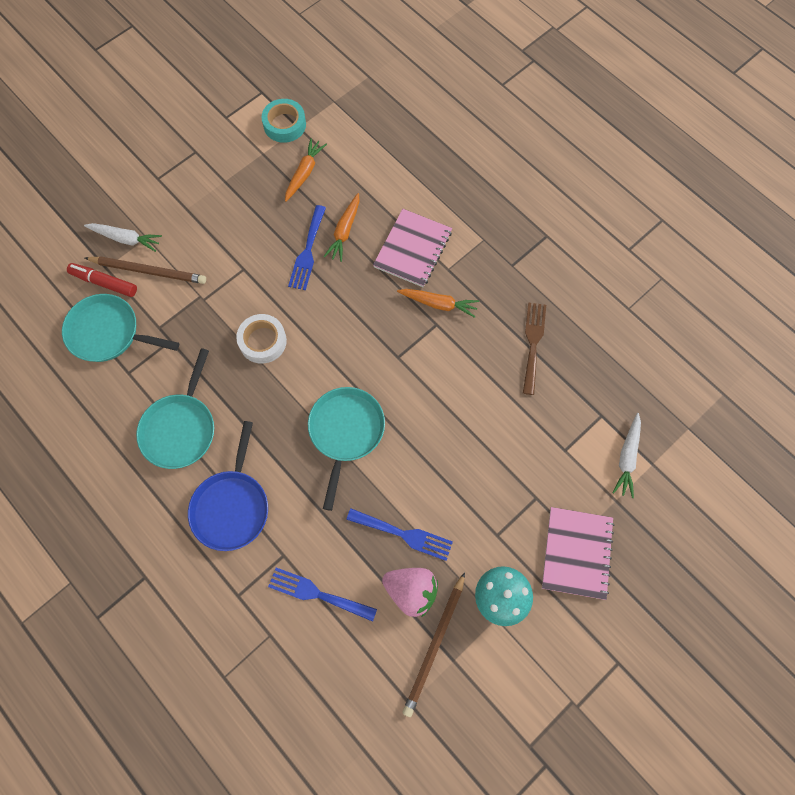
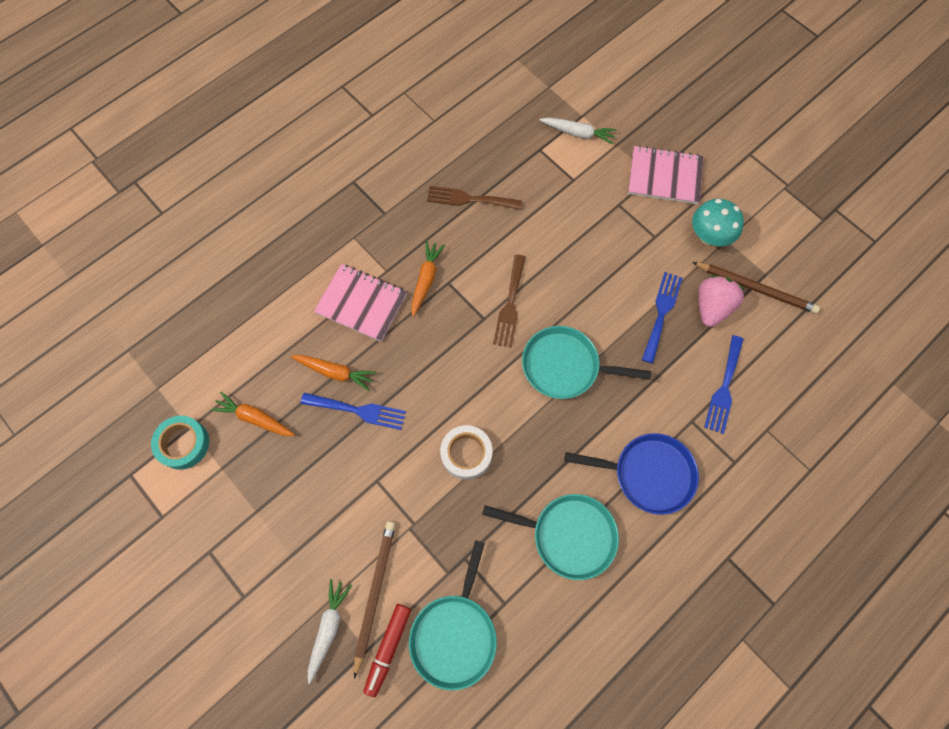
camera: 90 degrees left, 0 degrees up
none -> brown fork [493,254,526,348]

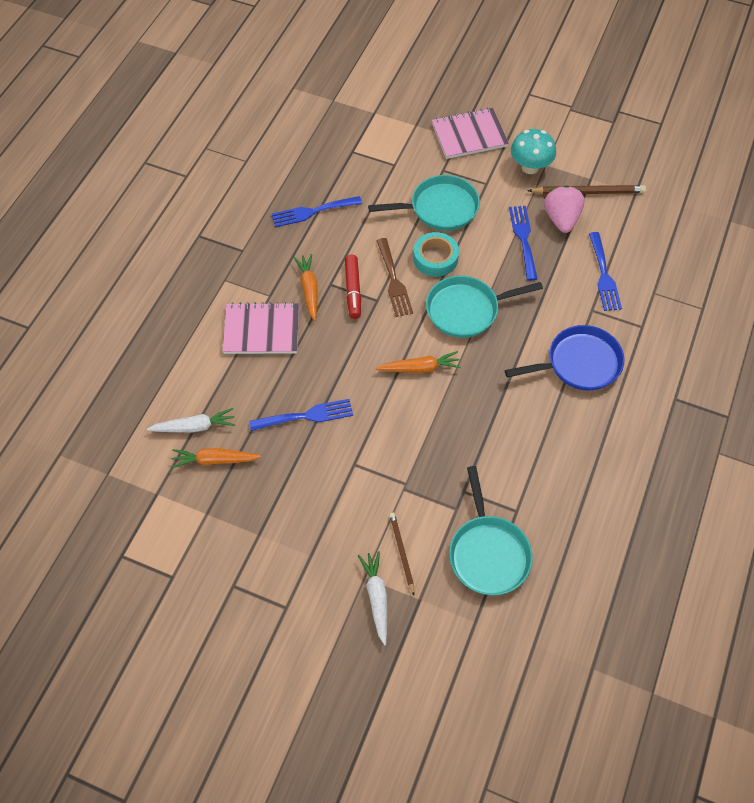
camera: 25 degrees left, 10 degrees down
turquoise tape [151,416,209,470] -> turquoise tape moved to [413,232,459,277]
orange carrot [291,355,376,391] -> orange carrot moved to [376,351,461,373]
brown pencil [354,521,396,679] -> brown pencil [390,513,414,595], size x0.61
red marker [364,604,411,697] -> red marker moved to [345,255,361,319]
brown fork [427,186,522,210] -> blue fork [271,196,362,227]
white tape [440,425,492,479] -> none
turquoise pan [482,494,619,580] -> turquoise pan moved to [368,175,480,231]
white carrot [539,117,617,145] -> white carrot moved to [147,408,235,433]

